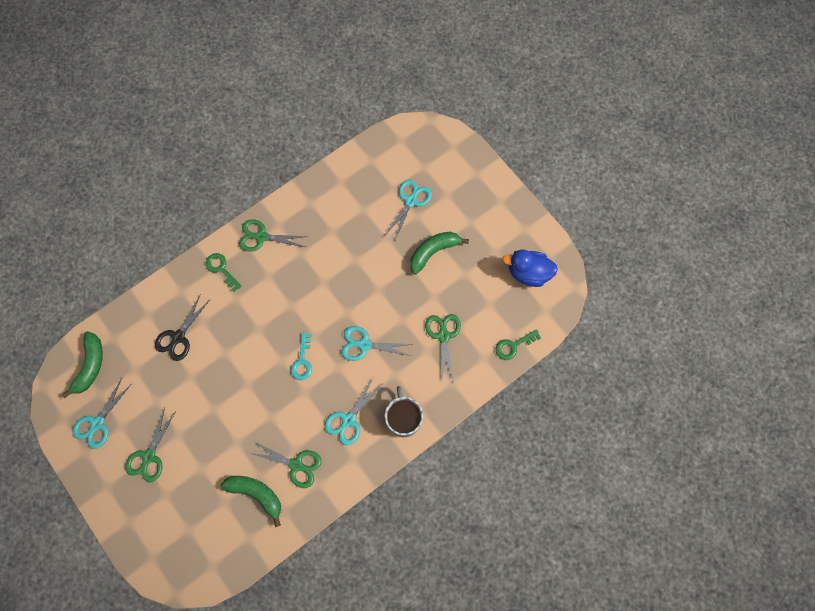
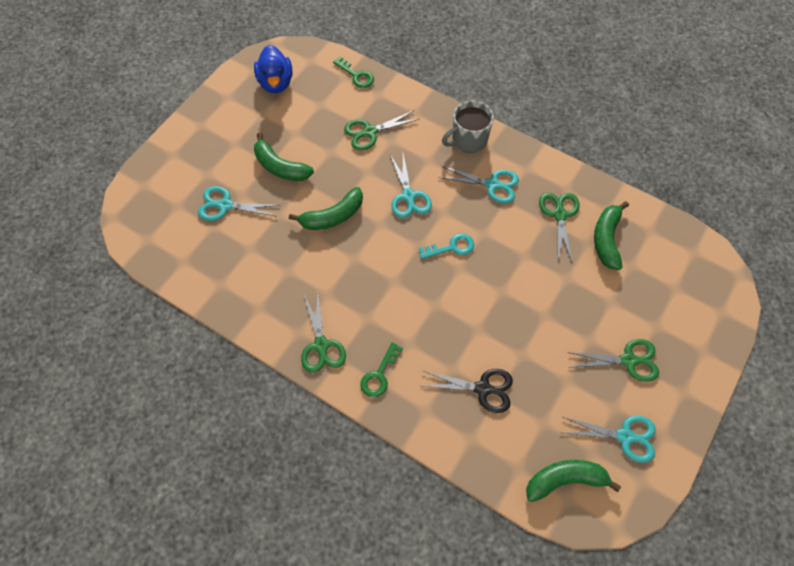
camera: 110 degrees left, 10 degrees down
none -> green banana [289,187,363,230]

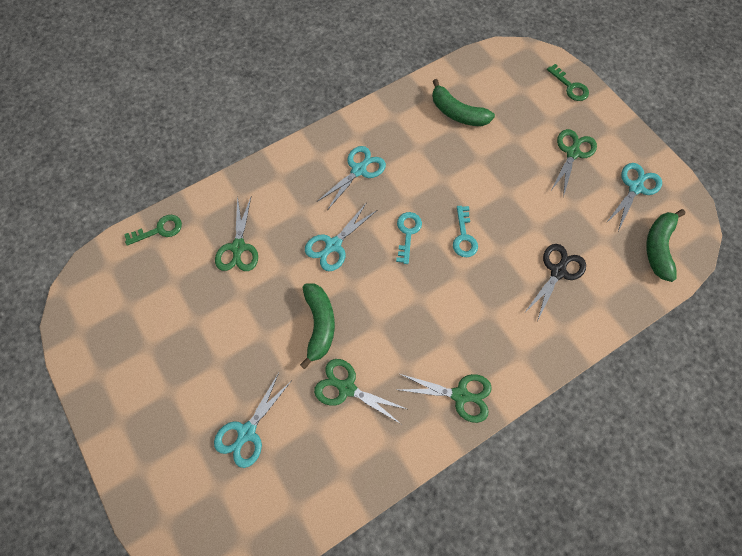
camera: 65 degrees left, 5 degrees up
blue duck [254,45,292,93] -> none
green banana [254,133,314,181] -> none
green key [360,342,403,398] -> green key moved to [547,64,589,101]
turquoise scissors [390,154,432,218] -> turquoise scissors turned 120 degrees clockwise [305,202,377,271]
grey mug [442,101,494,153] -> none
green scissors [539,193,580,262] -> green scissors moved to [314,359,409,424]
none -> turquoise key [453,206,478,257]

